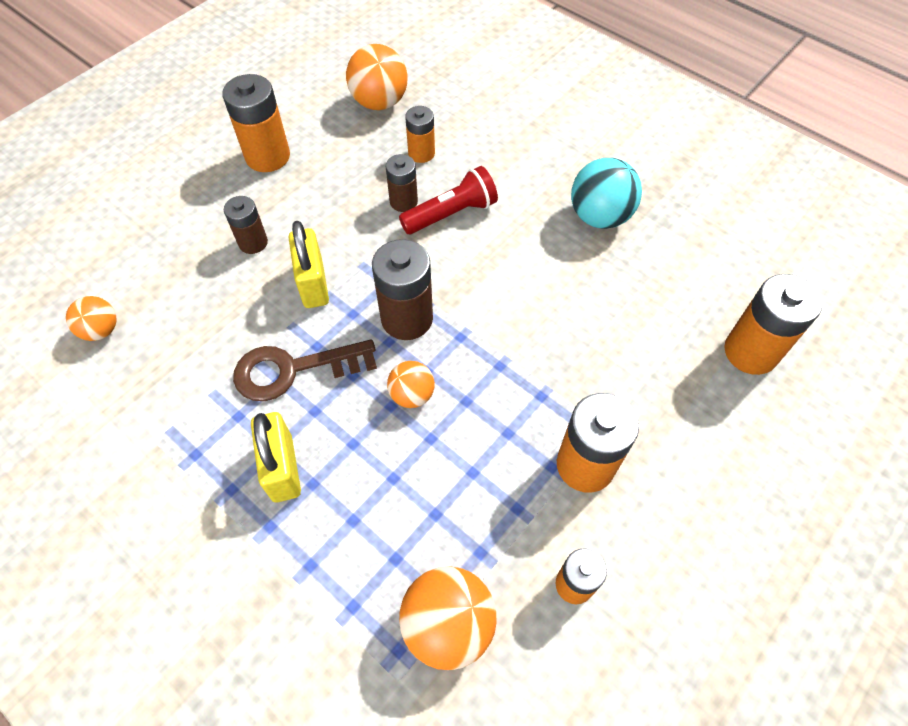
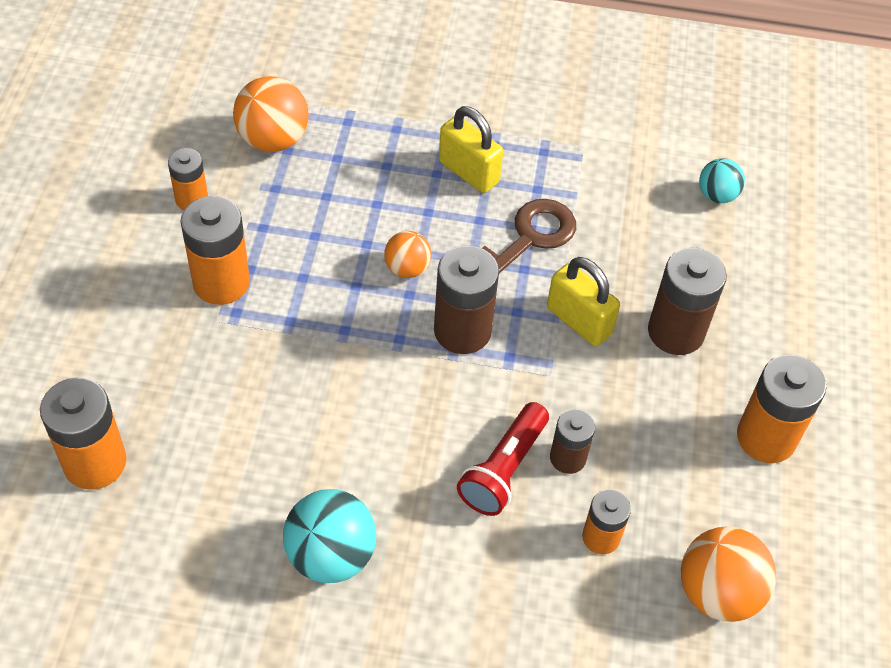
camera: 145 degrees right, 5 degrees down
orange ball [66,296,117,341] -> turquoise ball [699,158,745,203]
brown battery [224,196,268,254] -> brown battery [648,248,727,355], size x1.66

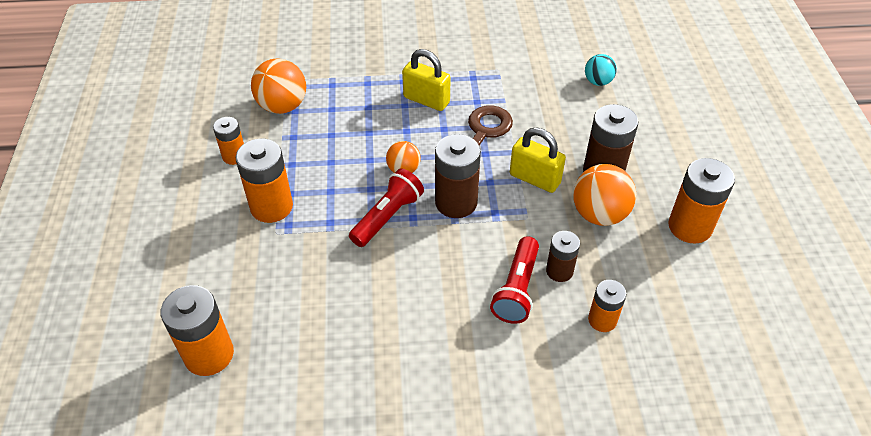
camera: 10 degrees left, 5 degrees down
turquoise ball [283,489,376,583] -> none
orange ball [681,527,776,622] -> orange ball moved to [573,164,636,226]
none -> red flashlight [349,169,424,247]

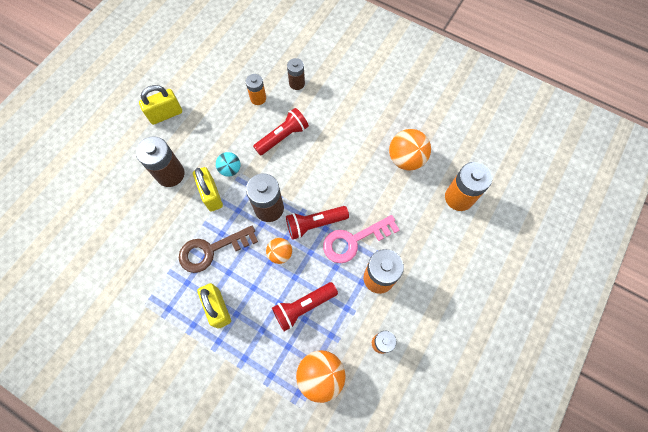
camera: 145 degrees left, 20 degrees up
brown battery [546,231,580,282] -> brown battery moved to [287,58,305,90]
orange ball [573,164,636,226] -> orange ball moved to [389,129,431,171]
turquoise ball [585,54,617,86] -> turquoise ball moved to [216,152,241,177]
orange battery [668,158,735,243] -> yellow padlock [139,85,182,125]
none -> red flashlight [272,282,338,331]
none -> pink key [323,215,399,263]

